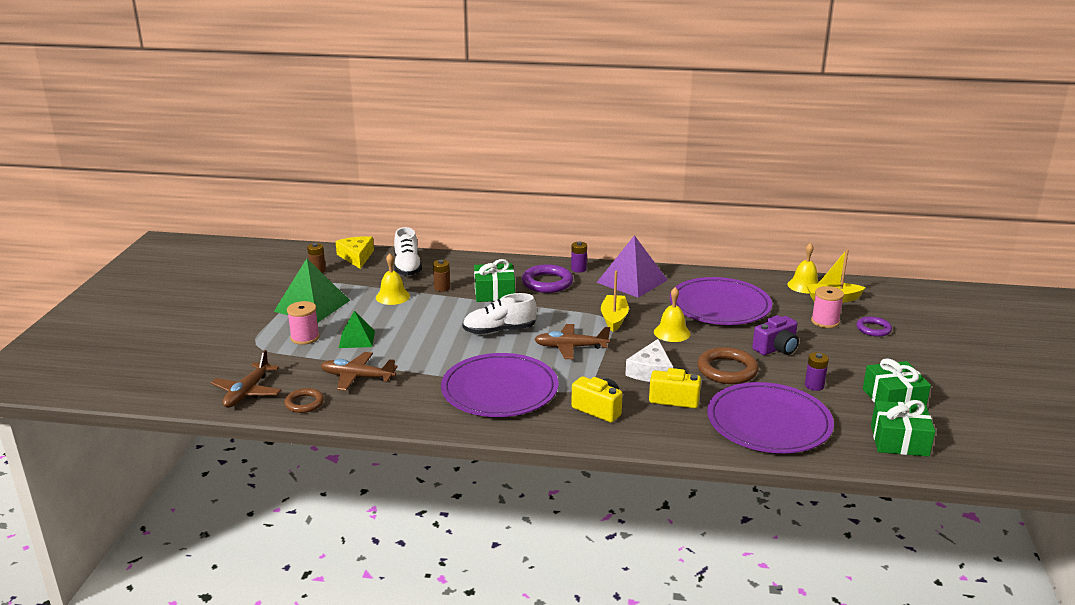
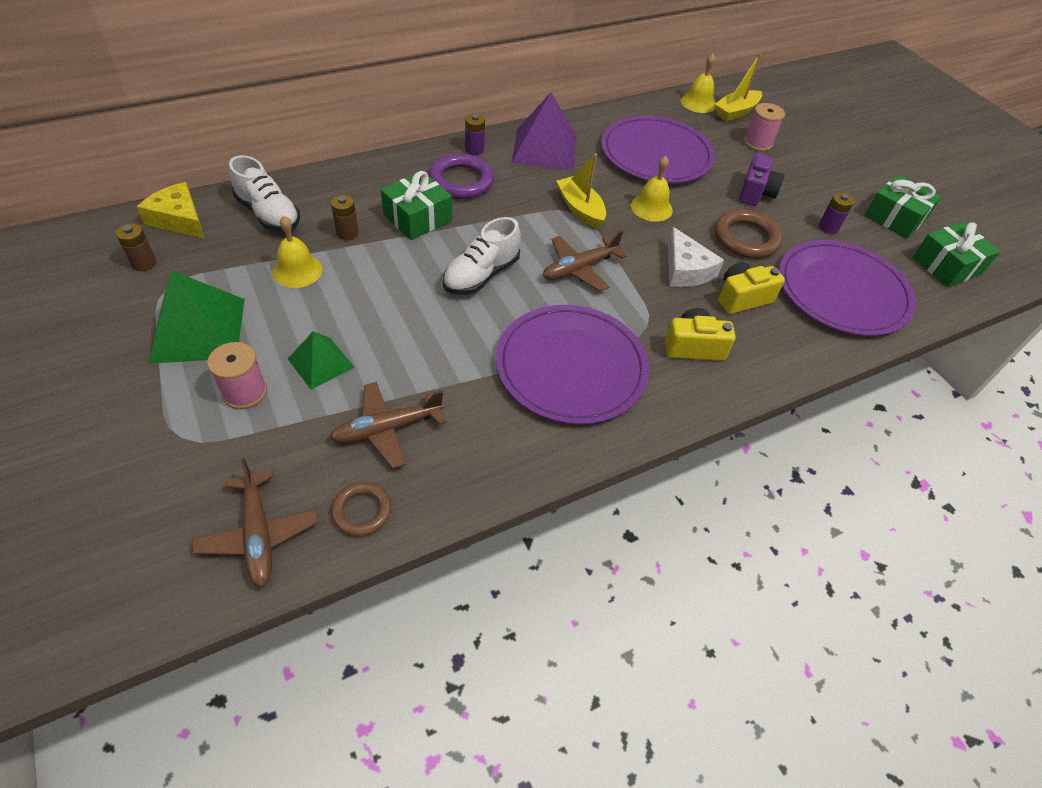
camera: 40 degrees left, 25 degrees up
purple ring [856,316,892,337] -> none

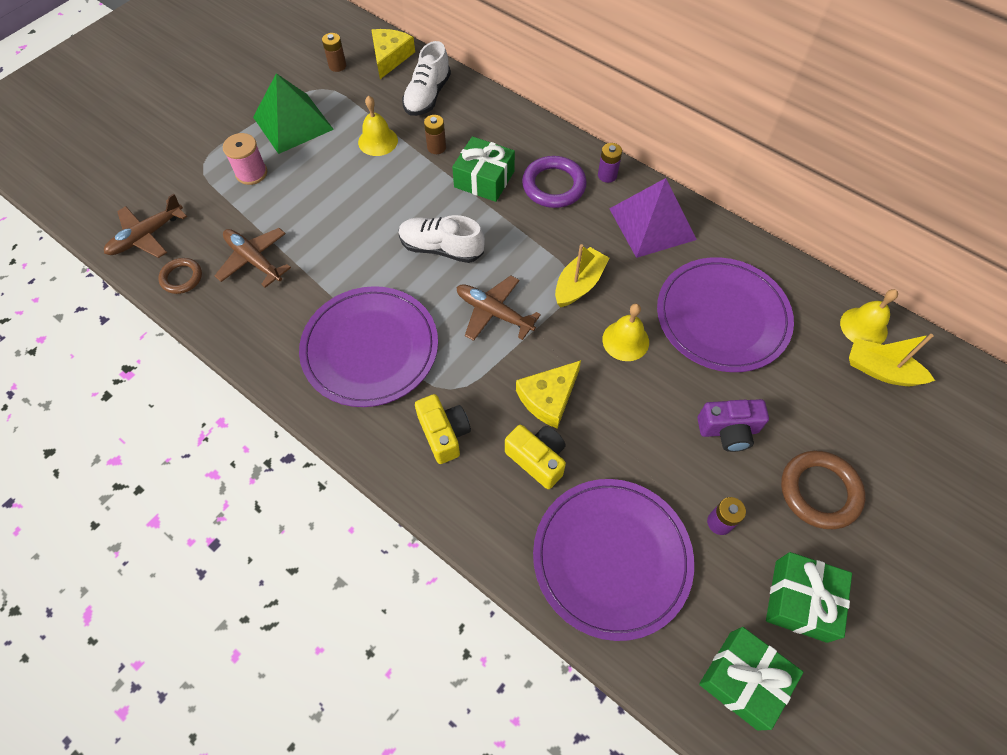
camera: 70 degrees right, 10 degrees up
green pyramid [288,331,355,390] -> none
white cheese [668,227,724,287] -> yellow cheese [516,360,581,428]
brown ring [714,209,783,259] -> brown ring moved to [781,451,865,529]
pink spool [744,103,785,151] -> none

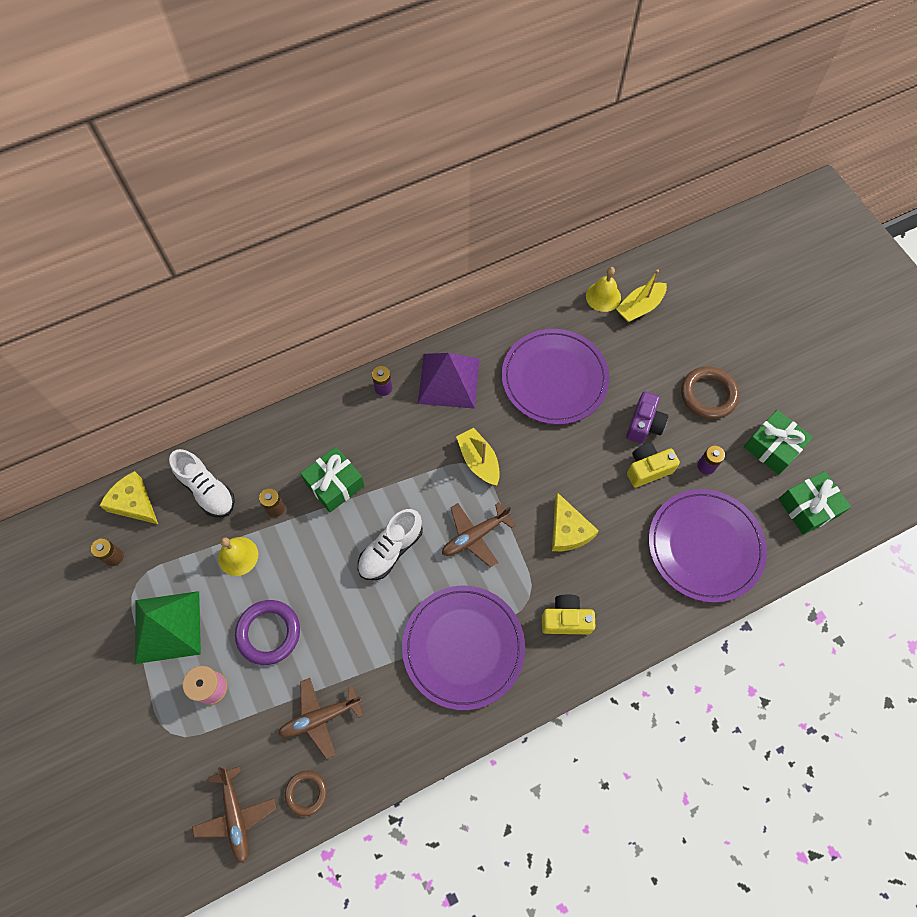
camera: 65 degrees left, 5 degrees up
yellow camera [505,425,566,489] -> yellow camera moved to [627,443,680,488]
purple ring [522,156,587,208] -> purple ring moved to [235,600,300,665]
yellow bell [602,304,649,361] -> none

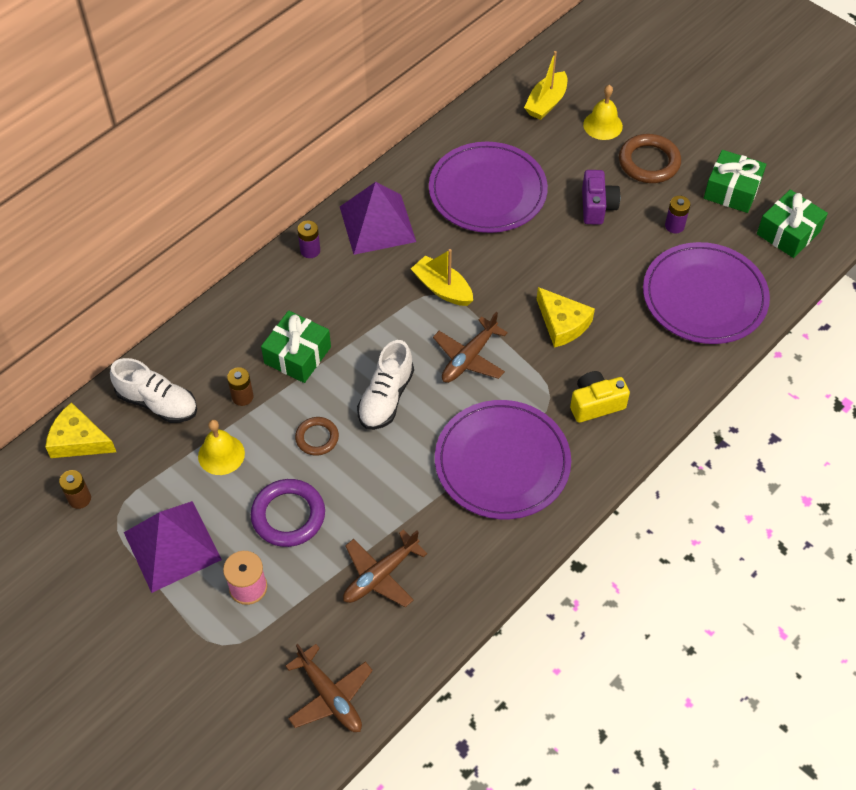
camera: 20 degrees left, 10 degrees down
green pyramid [135,591,201,664] -> purple pyramid [124,501,222,593]
brown ring [285,770,327,816] -> brown ring moved to [295,417,339,456]
yellow bell [586,267,621,312] -> yellow bell moved to [583,85,623,140]
yellow camera [627,443,680,488] -> none

